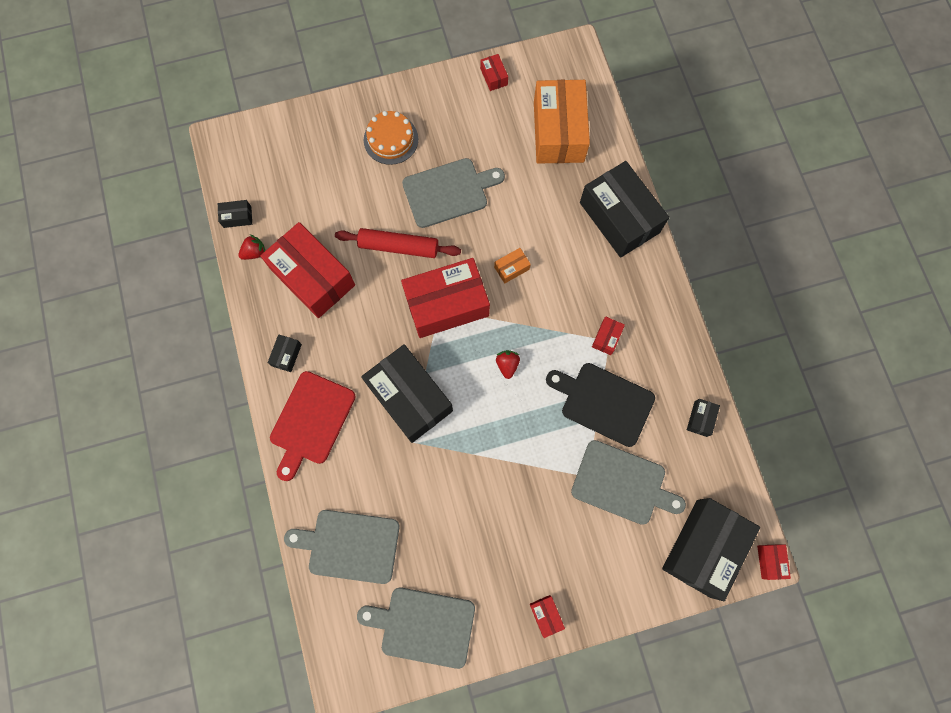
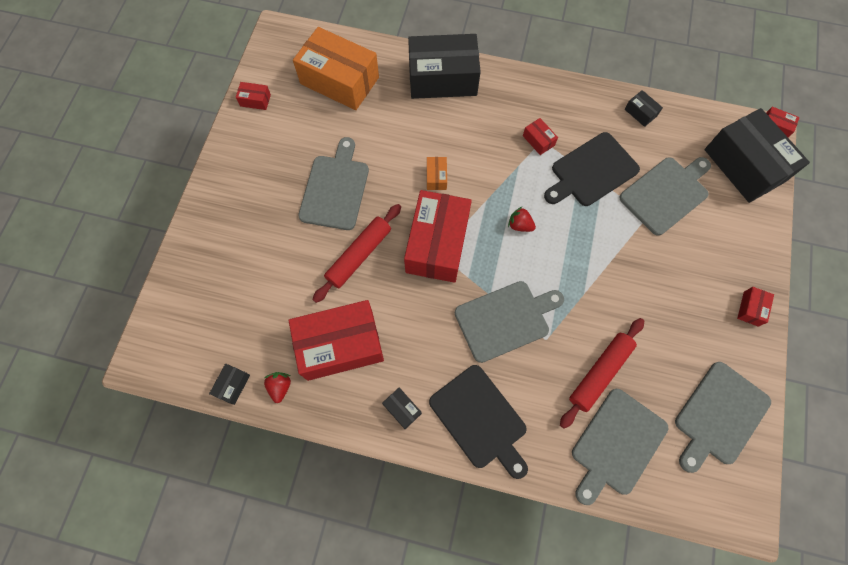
camera: 60 degrees left, 5 degrees down
red cutting board [270,371,356,481] -> black cutting board [429,365,528,479]
black box [361,344,453,443] -> grey cutting board [455,281,564,363]
orange cake [364,111,418,165] -> none
red box [530,595,565,638] -> red box turned 75 degrees counterclockwise [737,287,774,327]
none -> red rolling pin [560,318,644,429]

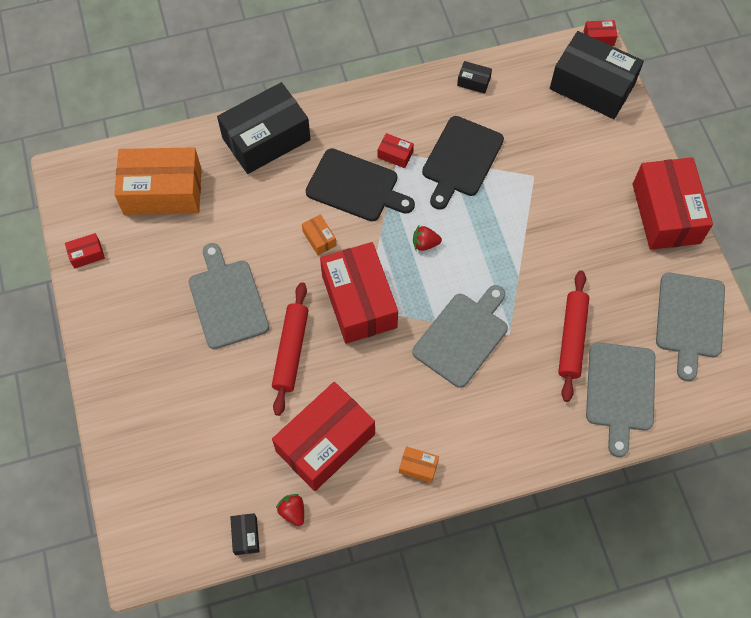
camera: 30 degrees left, 5 degrees down
black box [382,388,422,429] -> orange box [399,446,439,483]
black cutting board [429,365,528,479] -> black cutting board moved to [305,148,415,221]
grey cutting board [619,157,711,236] -> none
red box [737,287,774,327] -> red box [633,157,713,250], size x2.45

